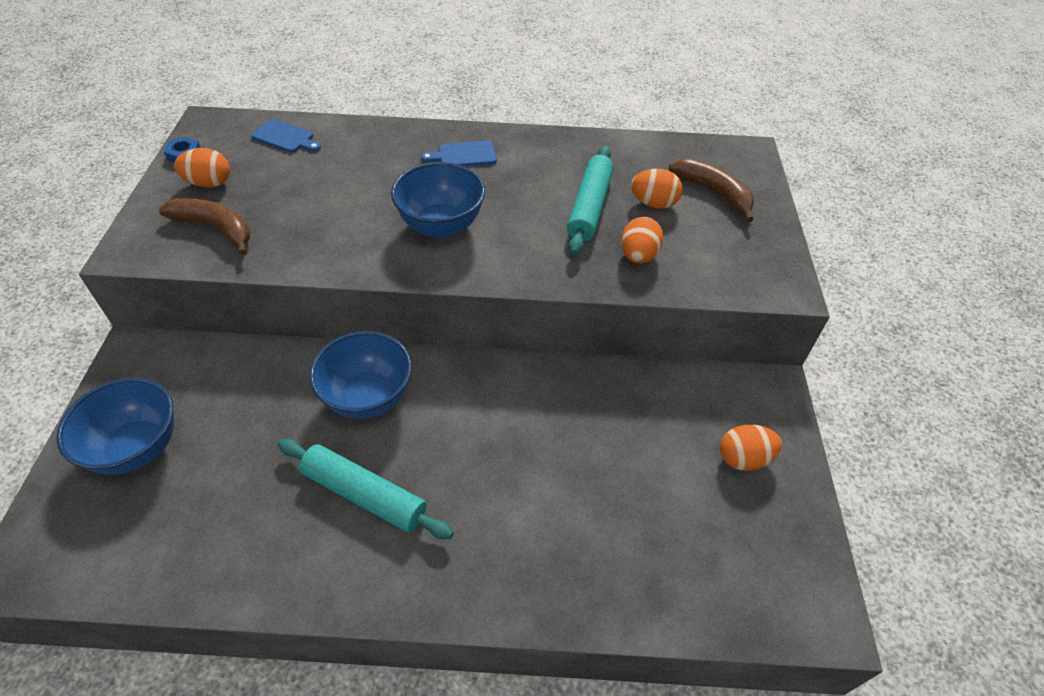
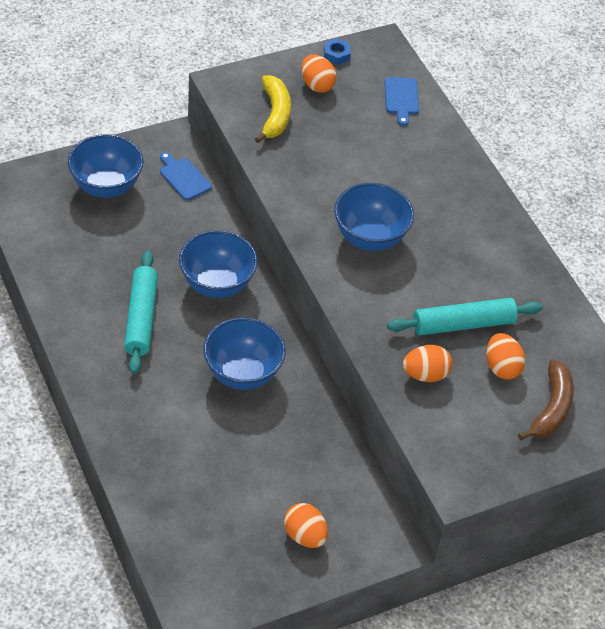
camera: 60 degrees right, 0 degrees up
brown banana [159,198,250,255] -> yellow banana [255,75,291,143]
blue cutting board [421,141,497,166] -> blue cutting board moved to [160,152,212,200]
none -> blue bowl [203,317,286,390]

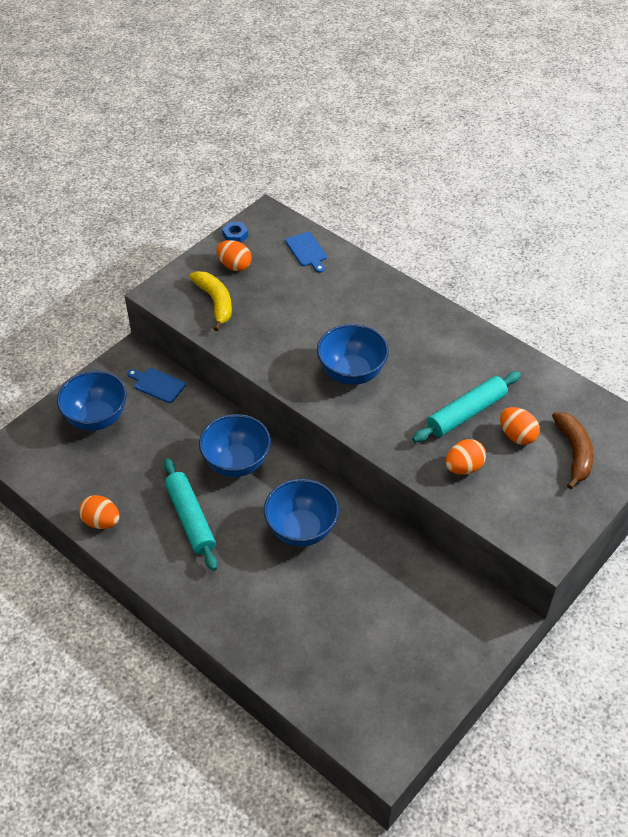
camera: 20 degrees left, 0 degrees up
orange egg [284,503,328,548] -> orange egg moved to [79,495,120,529]

